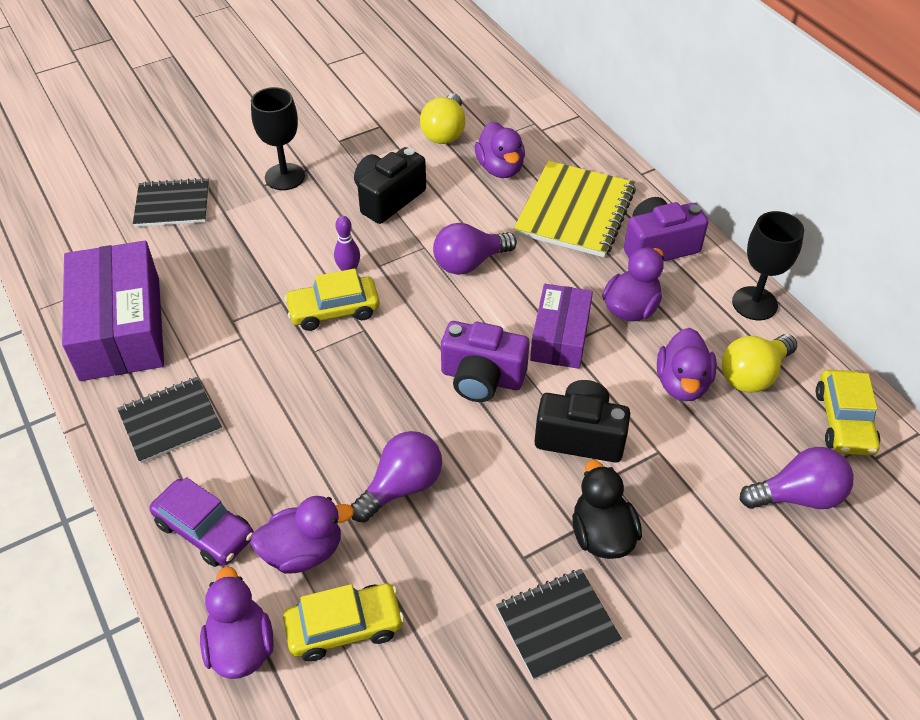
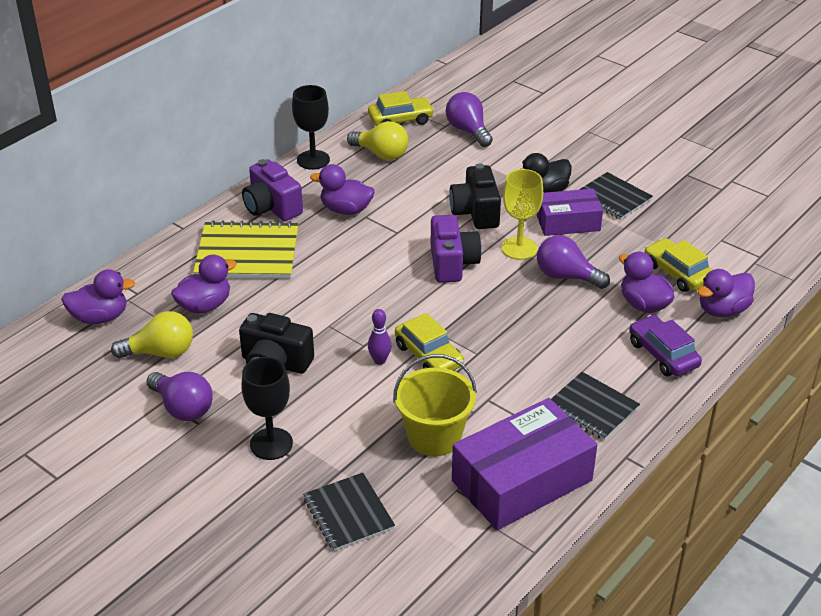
camera: 110 degrees left, 10 degrees down
purple car [150,477,254,567] -> purple car turned 45 degrees counterclockwise [629,315,702,376]
purple light bulb [433,223,517,275] -> purple light bulb moved to [146,372,213,421]
purple box [530,284,593,369] -> purple box moved to [536,189,603,236]
purple duck [657,328,717,401] -> purple duck moved to [61,269,135,324]
none -> yellow bucket [393,354,477,457]
none -> yellow goblet [501,169,543,260]

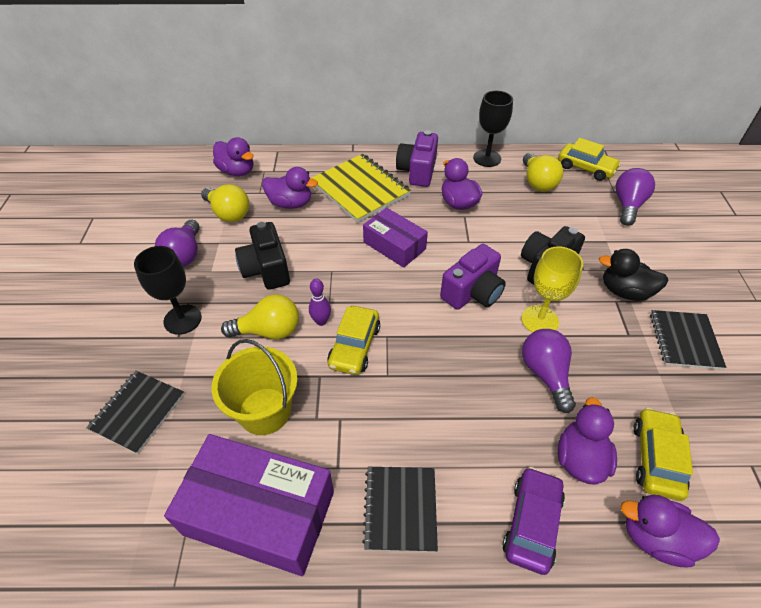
camera: 50 degrees right, 10 degrees up
purple box [536,189,603,236] -> purple box moved to [363,207,428,268]
none -> yellow light bulb [221,294,299,339]

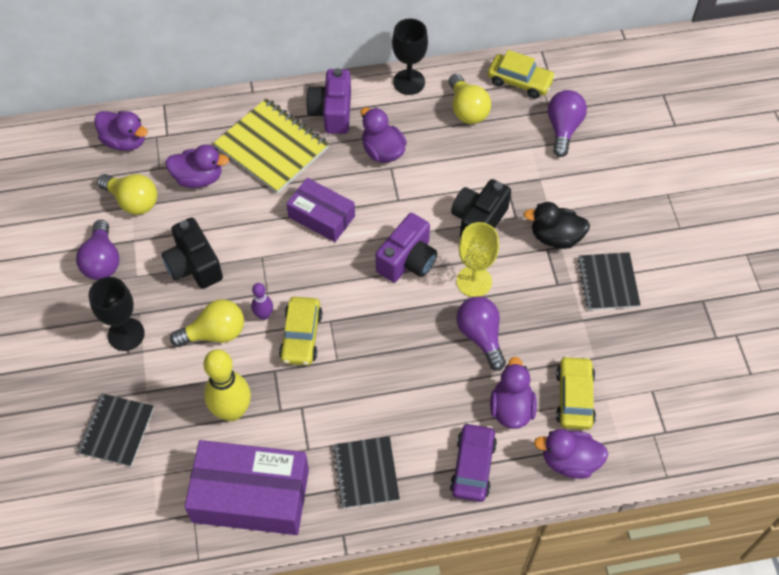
camera: 10 degrees left, 10 degrees up
yellow bucket [211,339,298,435] -> yellow bowling pin [203,349,251,421]

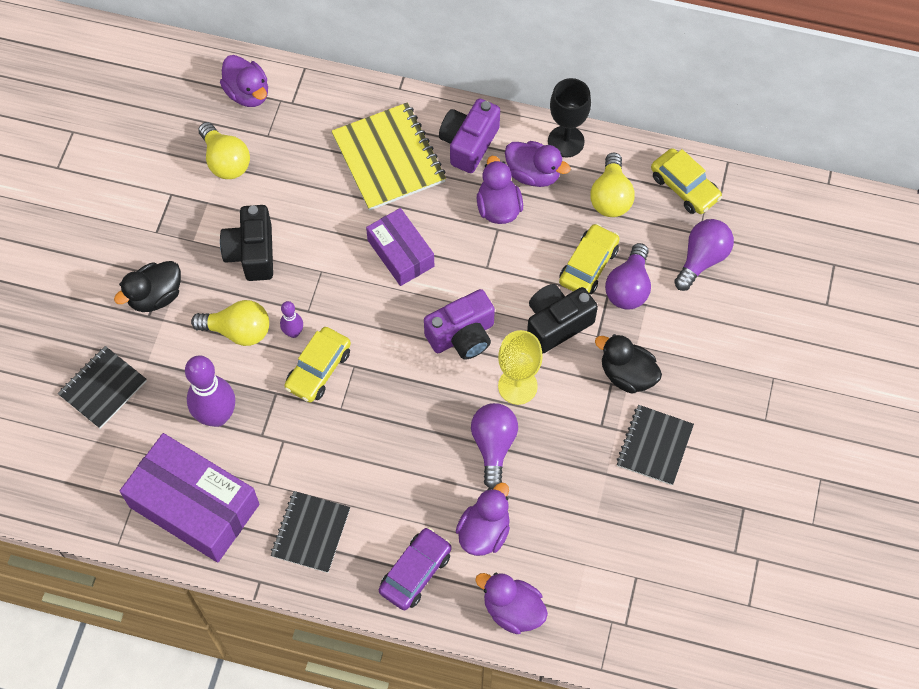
camera: 25 degrees right, 5 degrees up
purple light bulb [76,220,120,280] -> purple light bulb moved to [605,243,651,310]
black goblet [89,277,145,351] -> black duck [114,261,181,312]
purple duck [165,144,229,188] -> purple duck moved to [505,141,571,187]
yellow bowling pin [203,349,251,421] -> purple bowling pin [185,355,235,427]
yellow car [556,356,596,430] -> yellow car moved to [559,224,620,294]

